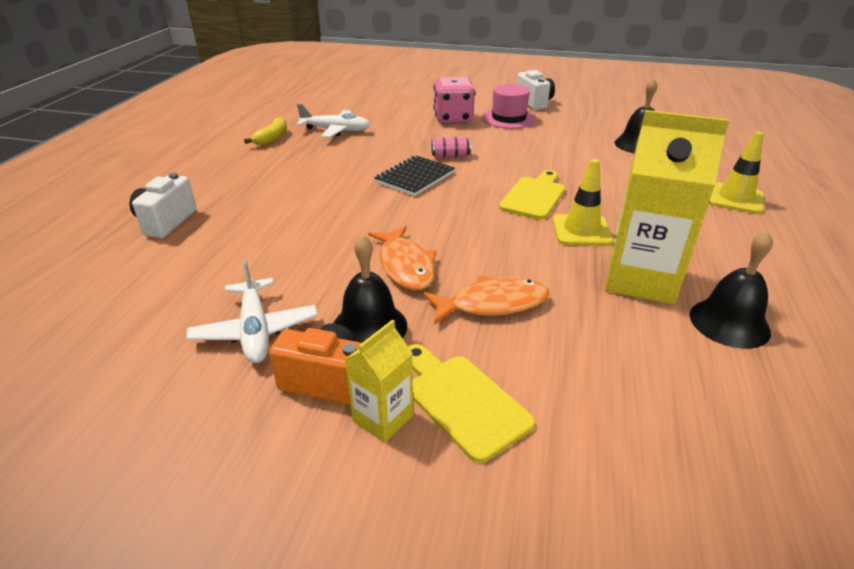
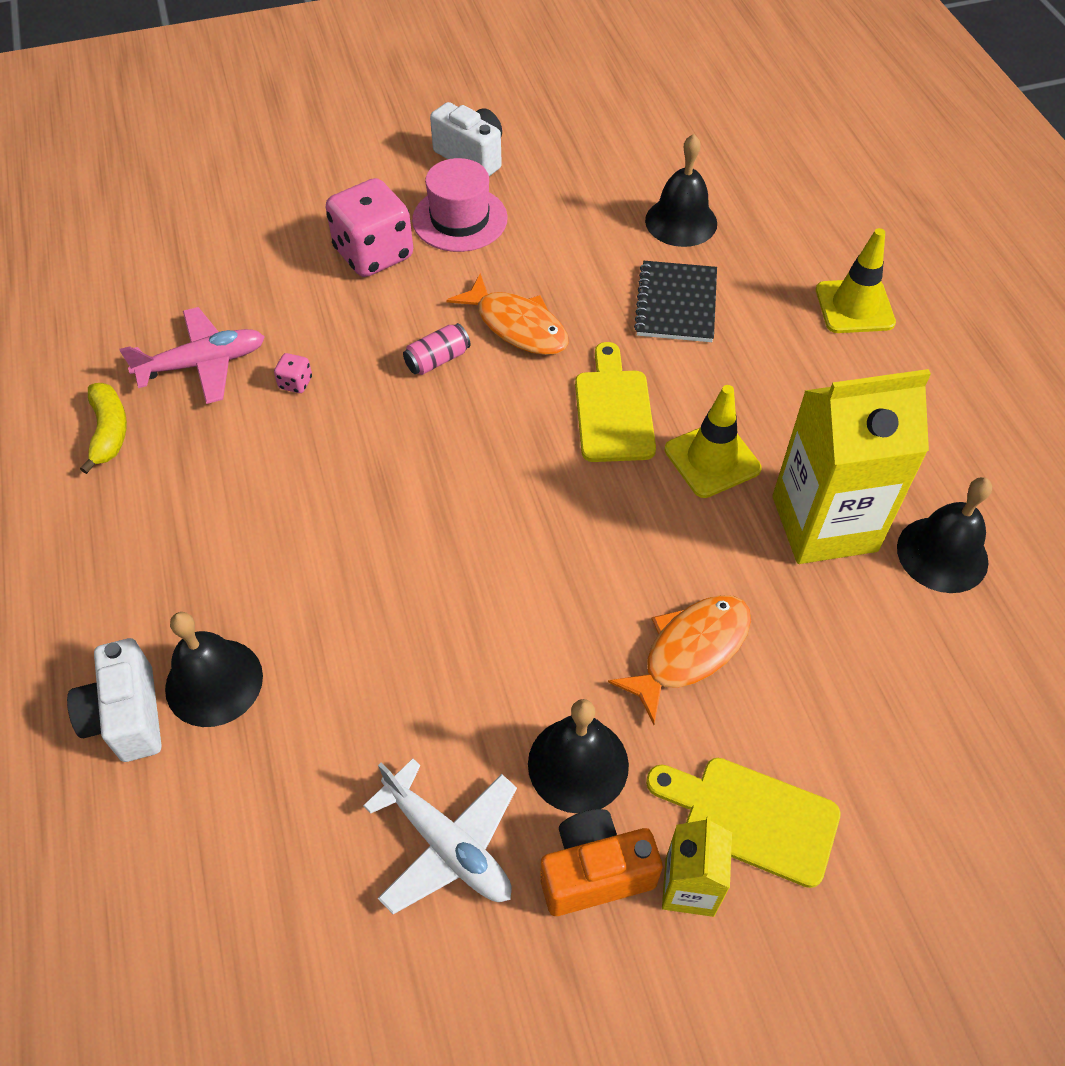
camera: 30 degrees left, 20 degrees up
white plane [297,104,370,138] -> pink plane [120,307,265,404]
orange fish [368,226,436,290] -> orange fish moved to [446,274,569,355]
black notebook [374,155,455,196] -> black notebook moved to [634,261,717,342]
none -> black bell [165,612,263,727]
none -> pink dice [274,353,312,393]

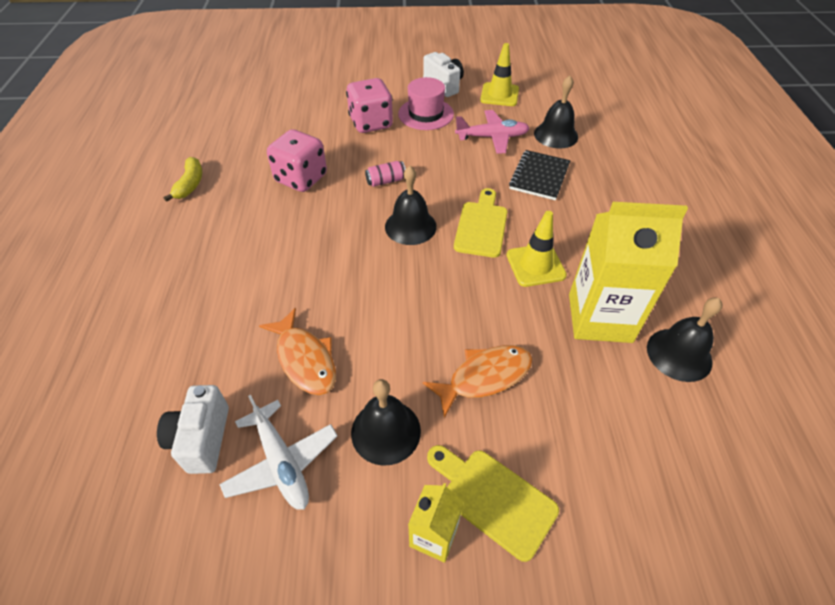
camera: 15 degrees right, 5 degrees down
white camera [67,638,162,762] -> white camera moved to [157,385,229,474]
pink plane [120,307,265,404] -> pink plane moved to [455,110,530,154]
black bell [165,612,263,727] -> black bell moved to [385,166,437,245]
pink dice [274,353,312,393] -> pink dice [267,129,327,192], size x2.48
orange fish [446,274,569,355] -> orange fish moved to [259,308,336,395]
orange camera [540,809,663,916] -> none
yellow traffic cone [816,228,896,333] -> yellow traffic cone moved to [480,43,519,106]

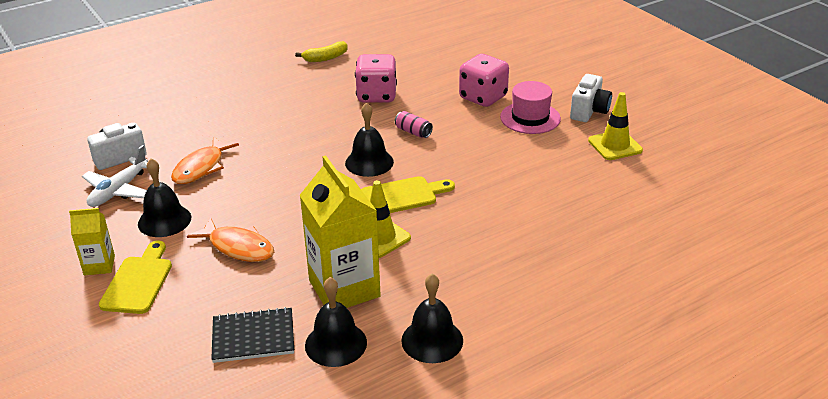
camera: 60 degrees right, 15 degrees down
pink plane [455,110,530,154] -> none
black notebook [509,150,571,200] -> black notebook moved to [211,307,294,363]
black bell [534,76,578,148] -> black bell moved to [401,274,463,363]

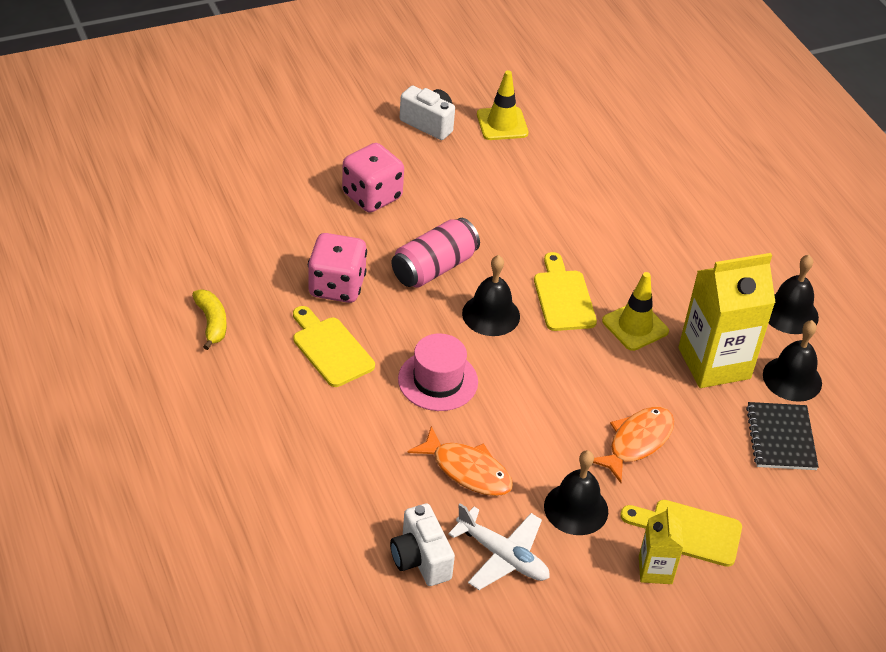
camera: 85 degrees left, 10 degrees up
pink can [395,111,433,138] -> pink can [392,218,480,287], size x1.92
pink hat [500,81,561,134] -> pink hat moved to [398,334,478,411]
none -> yellow cutting board [293,306,375,387]

